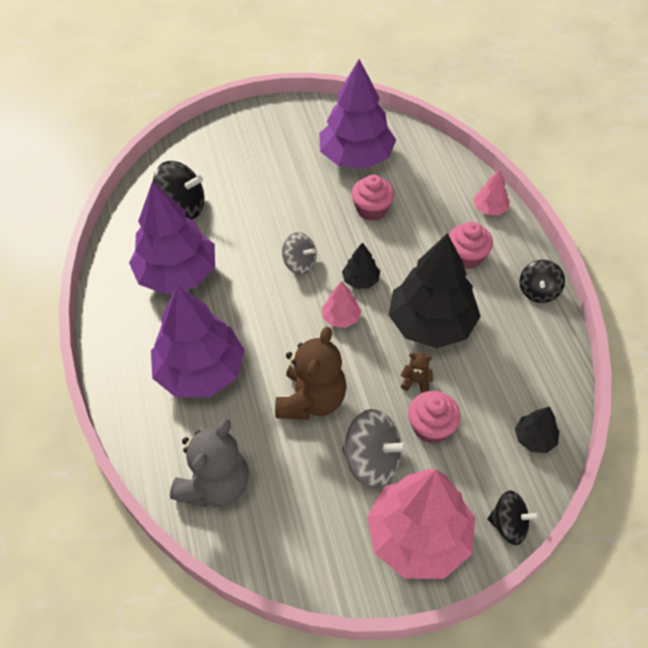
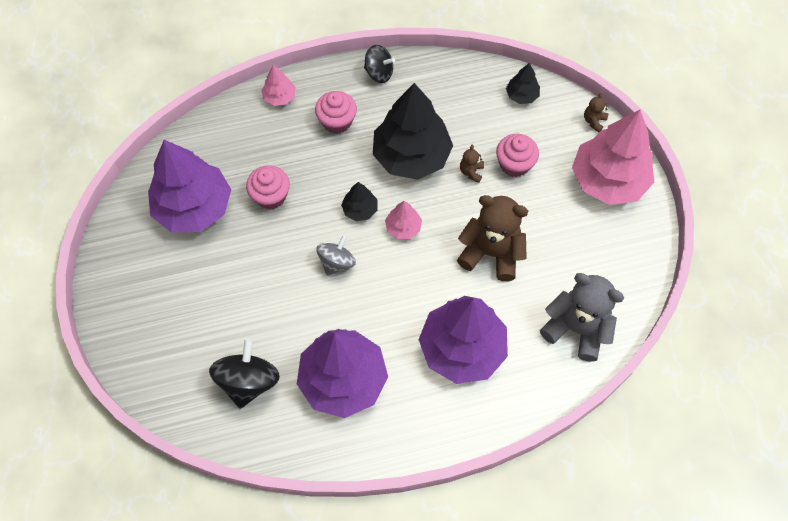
camera: 90 degrees left, 10 degrees up
grey spinning top [342,409,408,488] -> none
black spinning top [487,490,540,545] -> brown teddy bear [584,93,608,132]

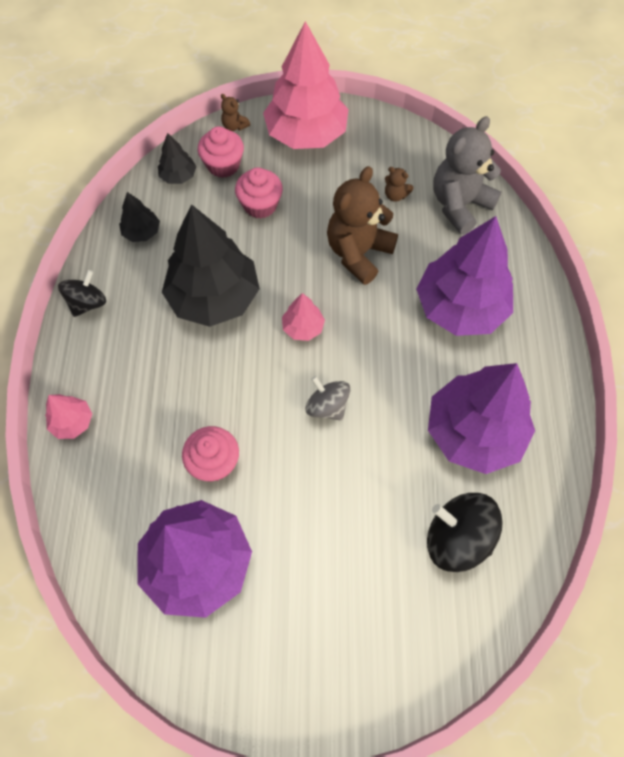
camera: 75 degrees left, 0 degrees up
pink cupcake [315,91,357,134] -> pink cupcake moved to [198,127,244,178]
black tree [341,182,377,221] -> black tree moved to [119,192,160,242]
brown teddy bear [460,145,484,183] -> brown teddy bear moved to [385,167,413,202]

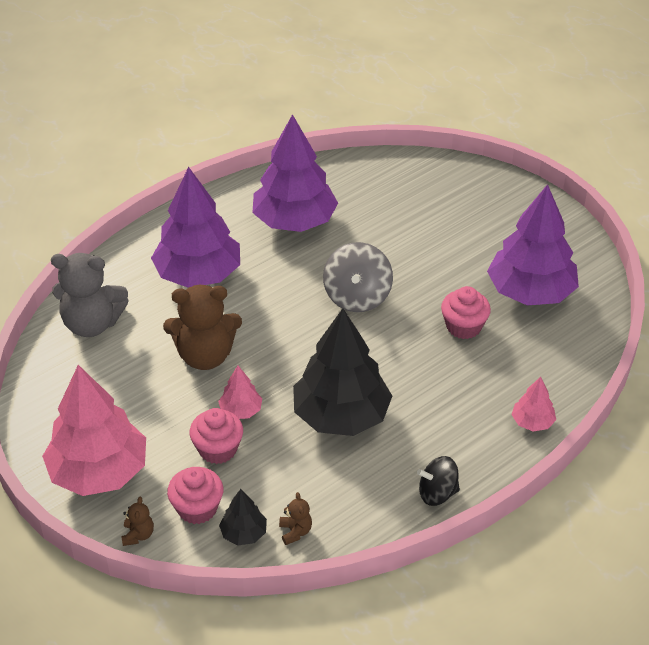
camera: 130 degrees left, 20 degrees down
black tree [119,192,160,242] -> none
pink tree [282,293,325,341] -> pink tree moved to [218,366,262,419]
grey spinning top [306,376,350,421] -> grey spinning top [323,242,393,312], size x1.53
brown teddy bear [385,167,413,202] -> brown teddy bear moved to [279,492,312,545]
black spinning top [427,493,503,572] -> none

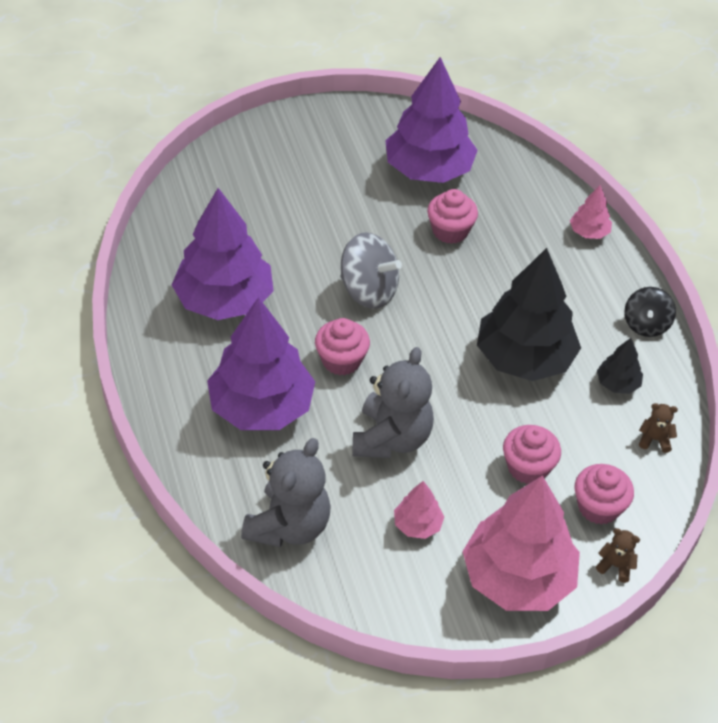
camera: 70 degrees left, 5 degrees up
brown teddy bear [163,285,242,370] -> grey teddy bear [353,347,434,458]
pink tree [218,366,262,419] -> pink tree moved to [394,481,444,539]
black tree [219,489,267,545] -> black tree moved to [597,338,643,394]
none -> pink cupcake [315,318,370,375]

